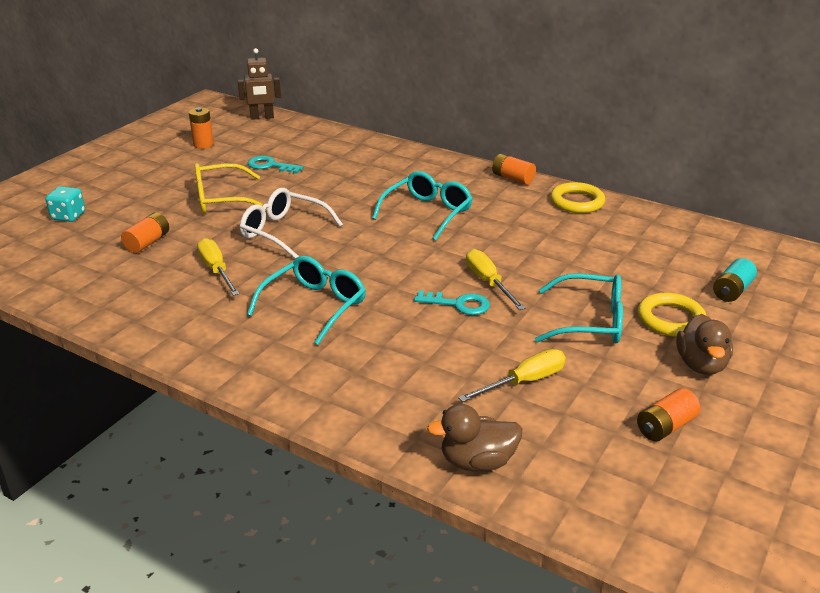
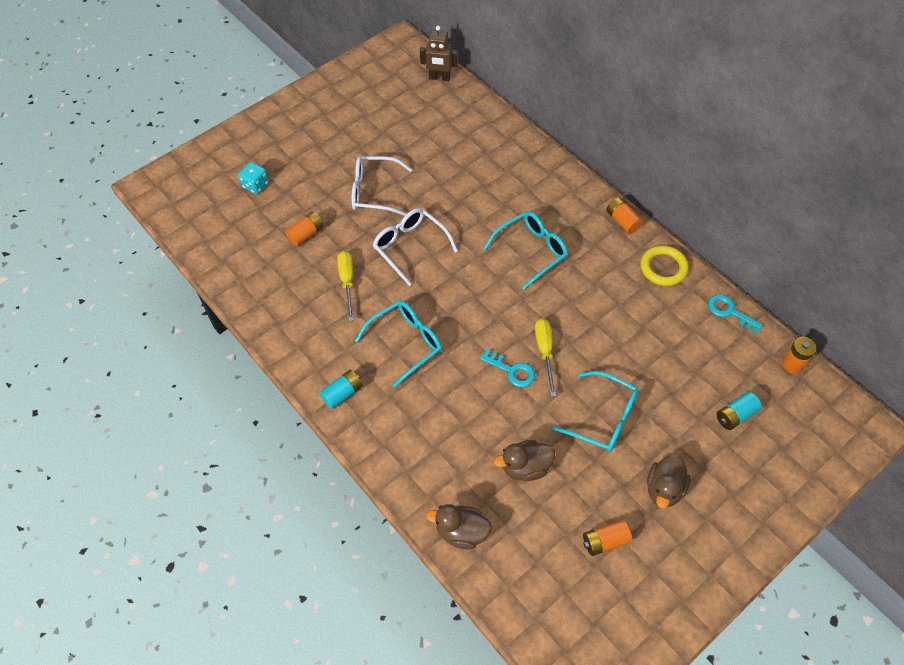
camera: 20 degrees right, 25 degrees up
orange battery [189,107,214,149] -> orange battery moved to [782,337,816,374]
yellow glasses [194,163,266,213] -> white glasses [352,156,412,216]
turquoise key [248,156,304,174] -> turquoise key moved to [708,294,763,334]
yellow screwdriver [458,349,566,402] -> brown duck [494,440,555,481]
yellow ring [638,293,706,337] -> none
none -> turquoise battery [319,370,363,409]

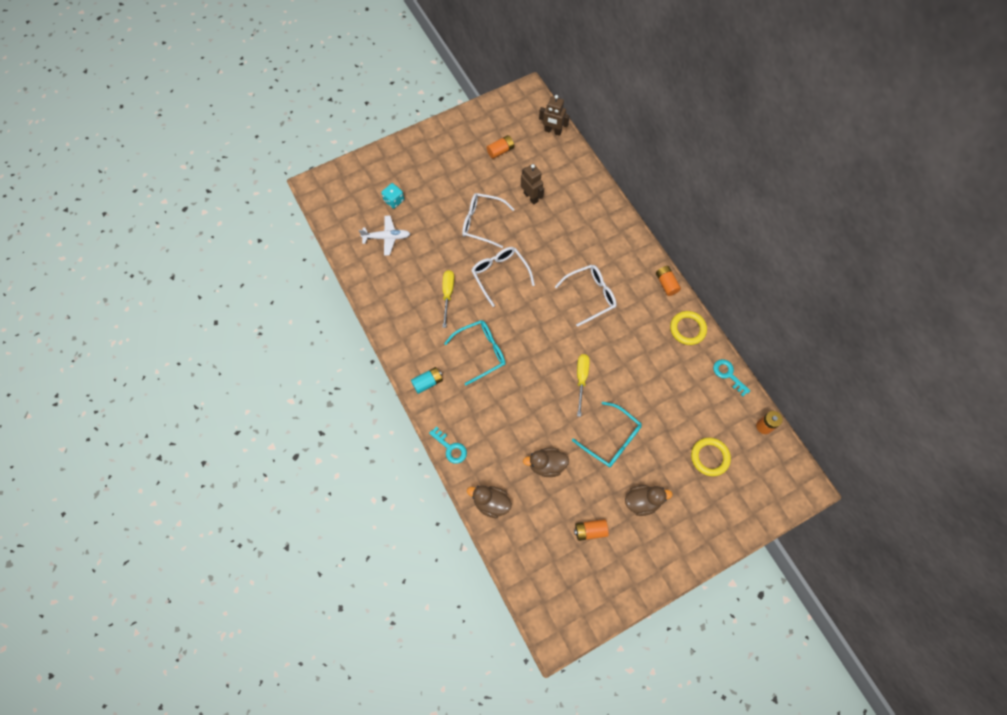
camera: 10 degrees right, 10 degrees up
orange battery [285,212,324,246] -> orange battery moved to [487,135,514,159]
turquoise key [480,349,535,387] -> turquoise key moved to [429,426,467,464]
turquoise glasses [484,211,568,290] -> white glasses [555,265,616,327]
brown duck [647,454,691,509] -> brown duck turned 135 degrees counterclockwise [625,485,673,516]
turquoise battery [717,392,762,430] -> yellow ring [691,438,731,476]
none -> white plane [359,216,410,256]
none -> brown robot [521,164,544,205]

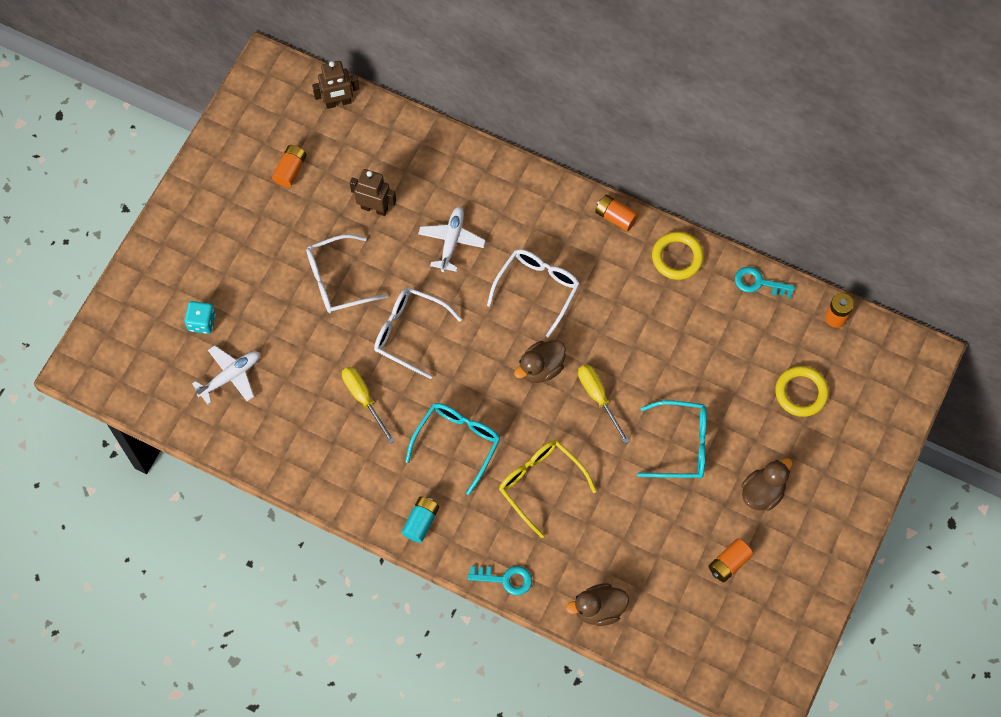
camera: 35 degrees left, 0 degrees up
brown duck [523,448,569,477] -> brown duck moved to [514,340,566,383]
none -> white plane [418,207,486,272]
none -> yellow glasses [499,440,596,538]

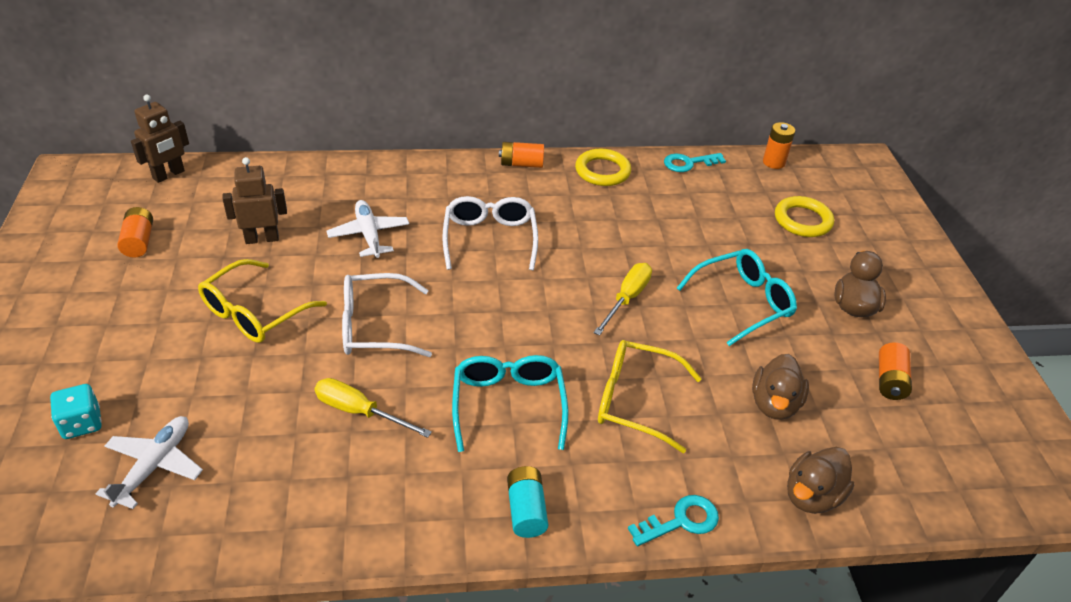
camera: 35 degrees left, 25 degrees down
white glasses [306,234,388,313] -> yellow glasses [198,259,327,343]
brown duck [514,340,566,383] -> brown duck moved to [752,354,809,420]
yellow screwdriver [578,364,630,444] -> yellow screwdriver turned 90 degrees clockwise [594,263,652,336]

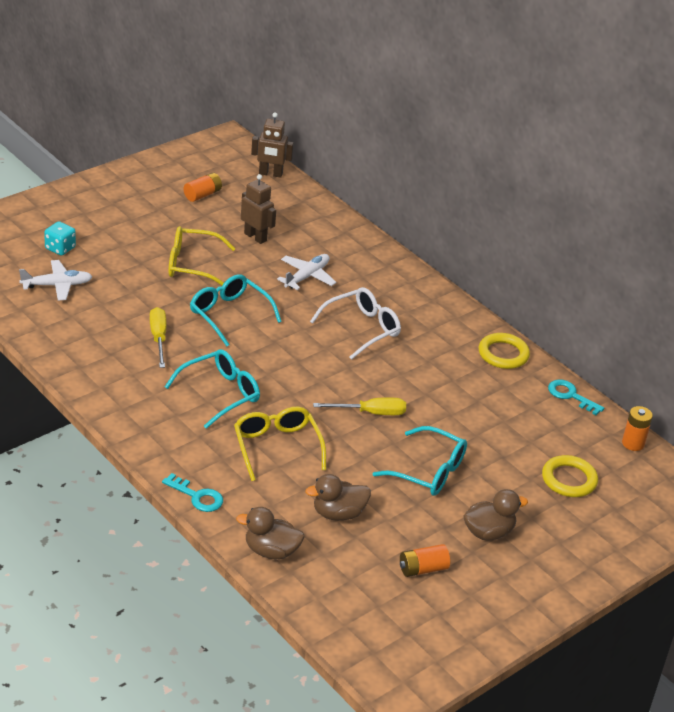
camera: 55 degrees right, 5 degrees down
white glasses [342,273,432,357] -> turquoise glasses [190,274,282,346]
orange battery [499,142,544,168] -> none
turquoise battery [507,466,548,538] -> none

